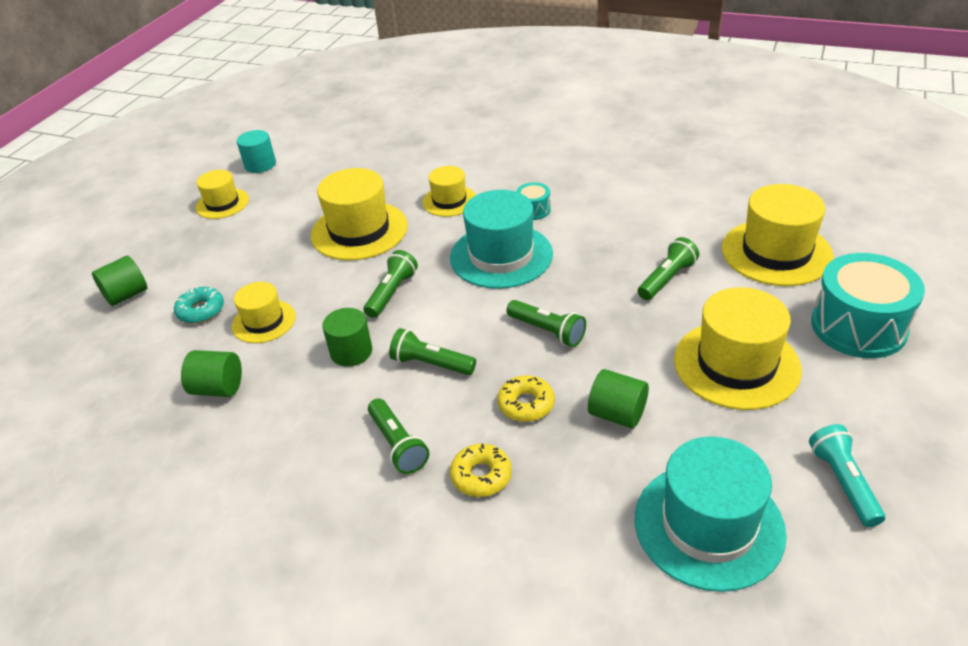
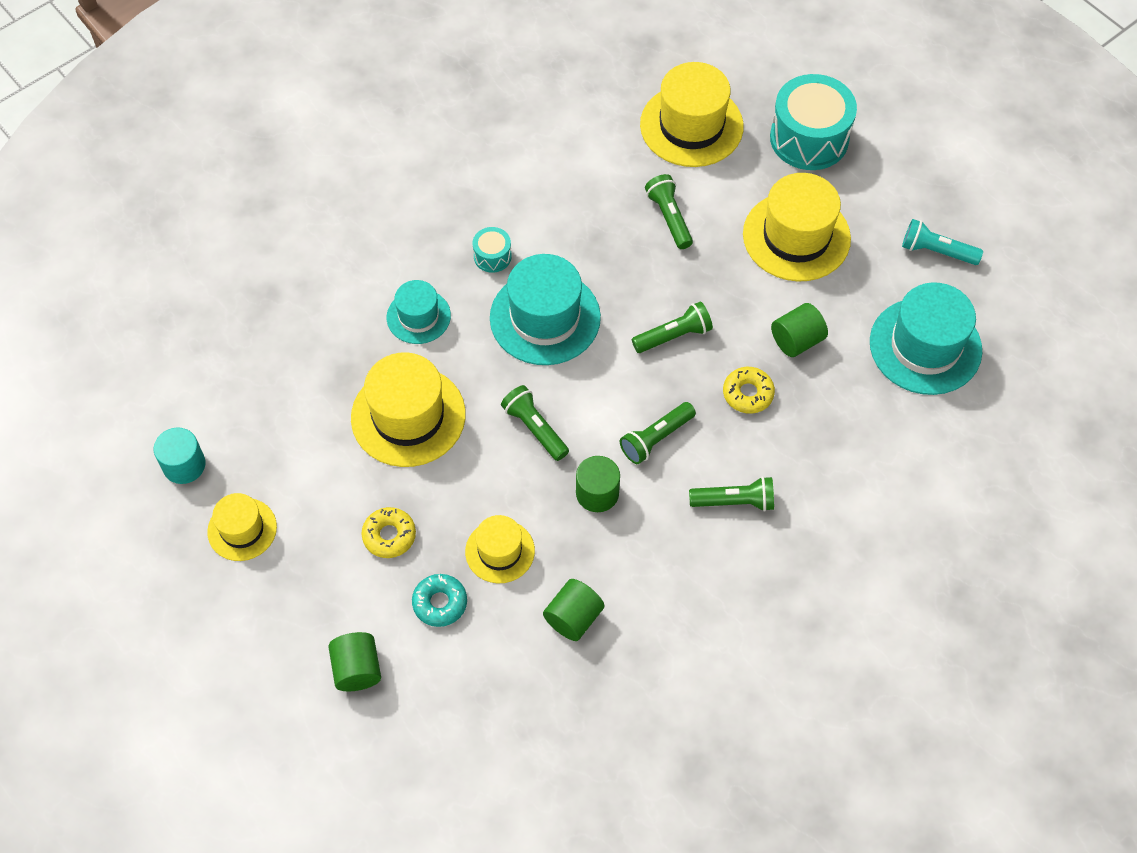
camera: 65 degrees left, 20 degrees up
yellow hat [422,166,476,217] -> turquoise hat [387,280,451,344]
yellow donut [450,444,512,497] -> yellow donut moved to [361,507,416,558]

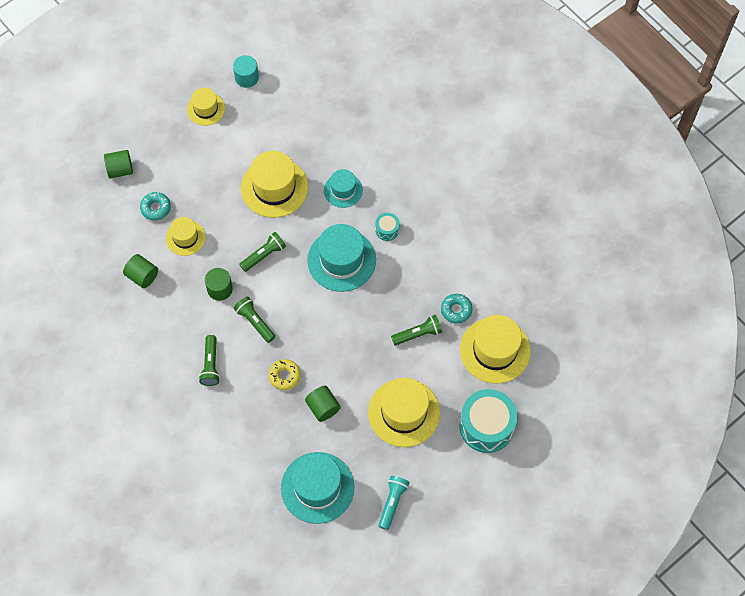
camera: 90 degrees right, 5 degrees up
yellow donut [361,507,416,558] -> none
green flashlight [632,301,713,353] -> none
none -> turquoise donut [441,294,473,324]

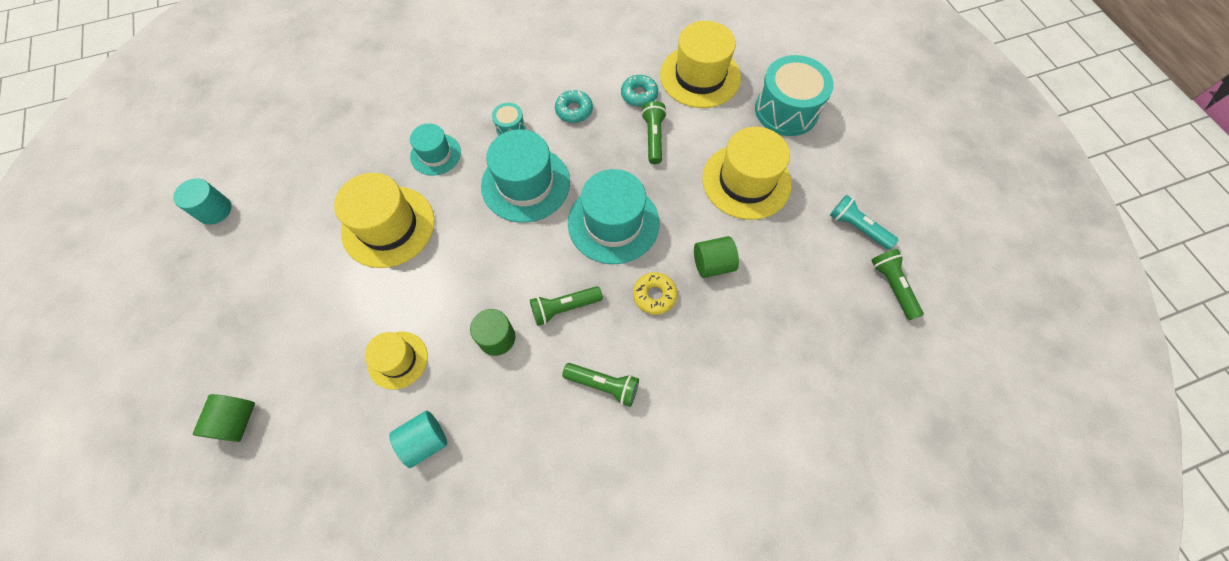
camera: 70 degrees left, 0 degrees up
green cylinder [123,254,158,288] -> turquoise cylinder [389,411,447,468]
turquoise donut [140,192,171,221] -> turquoise donut moved to [555,90,593,123]
yellow hat [187,88,225,126] -> none
green flashlight [239,232,286,272] -> green flashlight moved to [871,249,924,320]
turquoise hat [281,452,354,524] -> turquoise hat moved to [568,169,660,264]

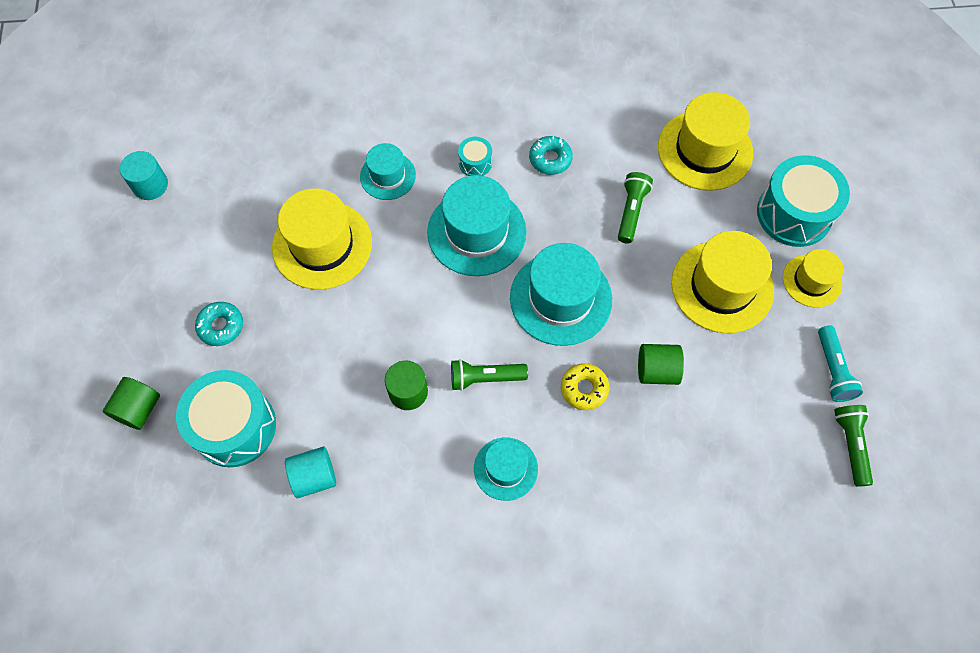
camera: 15 degrees right, 0 degrees up
yellow hat [365,332,428,390] -> yellow hat moved to [783,249,843,307]
green flashlight [562,363,639,407] -> turquoise hat [474,438,538,501]
turquoise donut [621,75,658,107] -> turquoise donut moved to [195,302,243,346]
turquoise flashlight [830,195,898,250] -> turquoise flashlight turned 150 degrees counterclockwise [818,325,863,402]
none -> turquoise drum [176,370,276,467]

